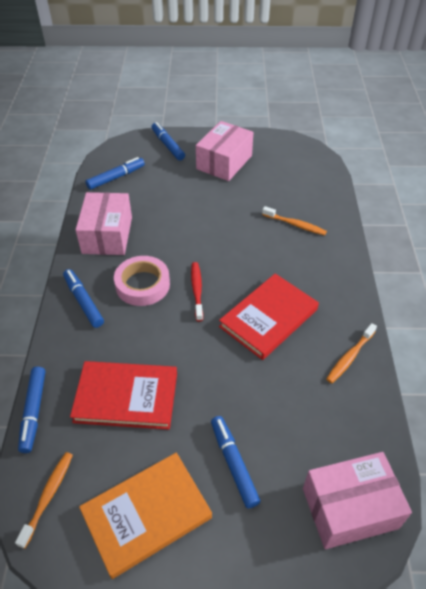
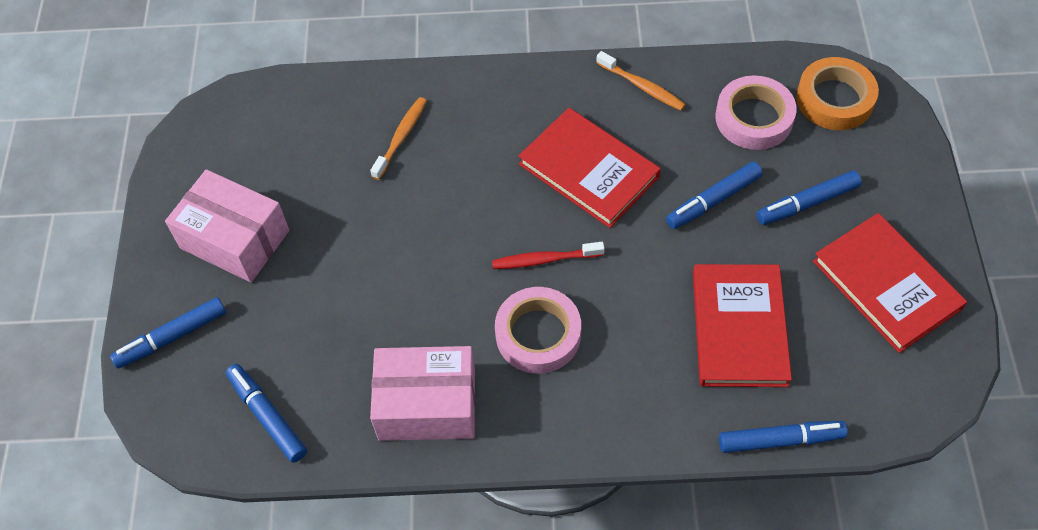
camera: 90 degrees left, 10 degrees up
orange toothbrush [15,452,73,549] -> none
blue marker [63,269,104,328] -> blue marker moved to [666,162,763,229]
orange book [79,453,212,579] -> red book [813,213,967,353]
pink box [303,452,412,549] -> orange tape [796,57,879,130]
none -> pink tape [715,75,797,150]

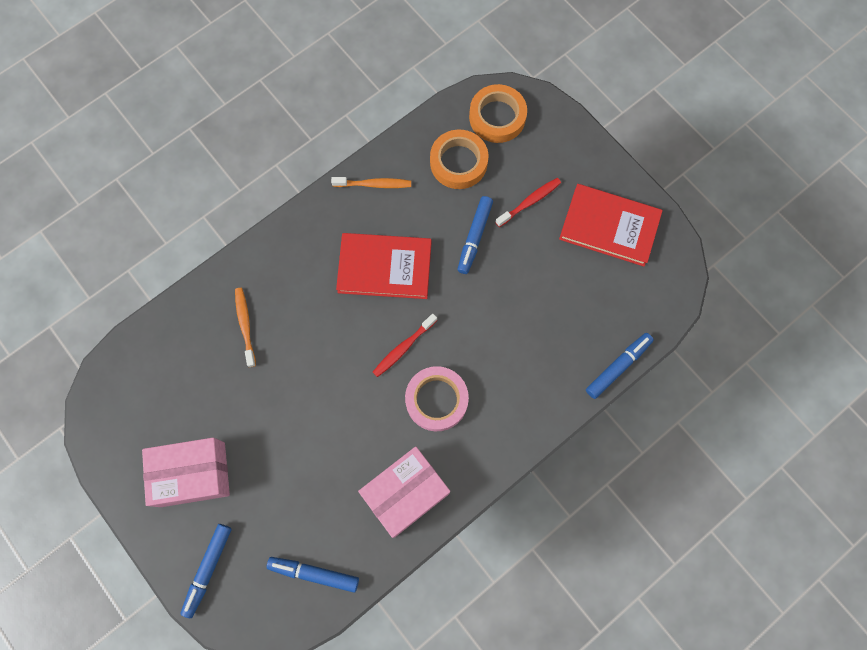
camera: 40 degrees left, 15 degrees up
red book [693,264,792,387] -> none
pink tape [715,75,797,150] -> orange tape [430,130,488,189]
blue marker [756,170,862,225] -> red toothbrush [495,178,561,227]

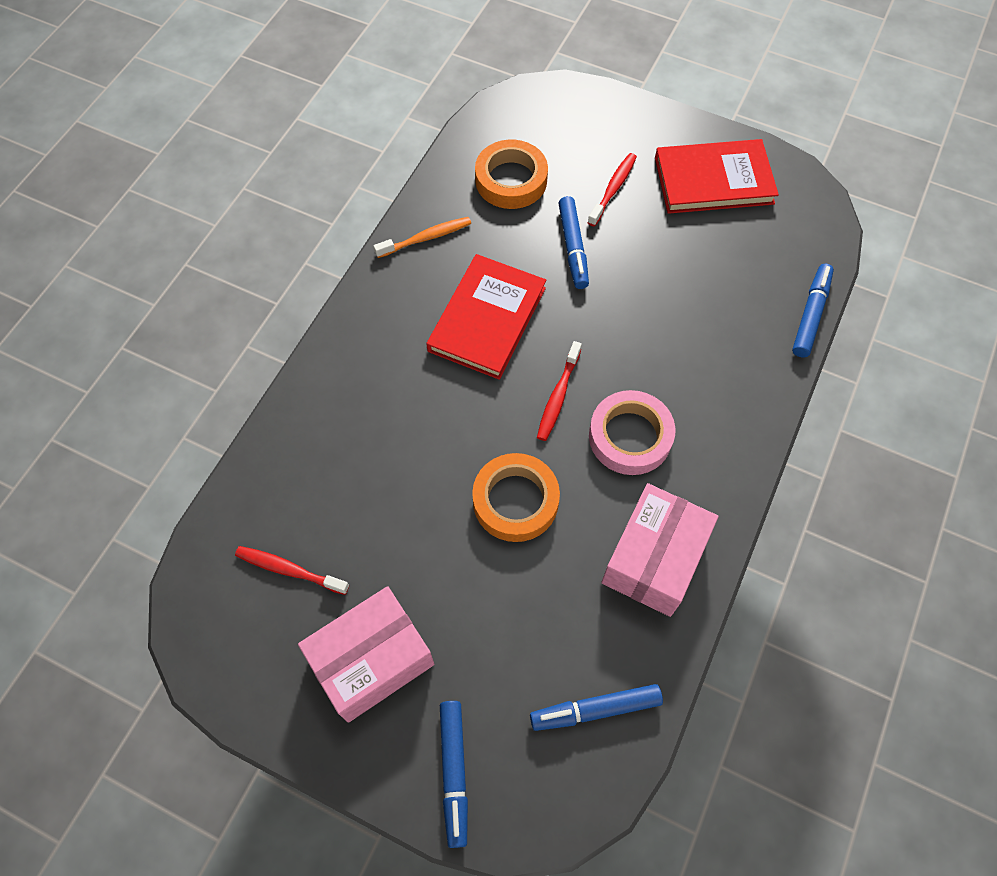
camera: 25 degrees left, 10 degrees down
orange toothbrush [235,288,256,367] -> none
red book [336,233,431,299] -> red book turned 45 degrees counterclockwise [426,254,546,380]
orange tape [469,84,527,143] -> orange tape moved to [472,453,560,542]
none -> red toothbrush [235,546,349,595]

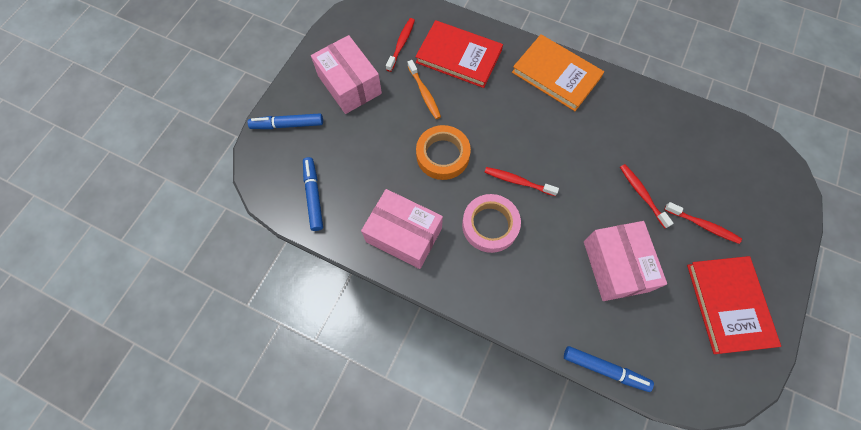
camera: 90 degrees right, 5 degrees up
orange toothbrush [373,217,471,258] -> orange toothbrush moved to [408,60,441,119]
red book [426,254,546,380] -> red book moved to [415,20,503,88]
orange tape [475,140,548,209] -> none
blue marker [558,196,589,289] -> red toothbrush [620,164,674,228]
none -> orange book [512,34,604,111]
none -> pink box [584,221,667,301]

